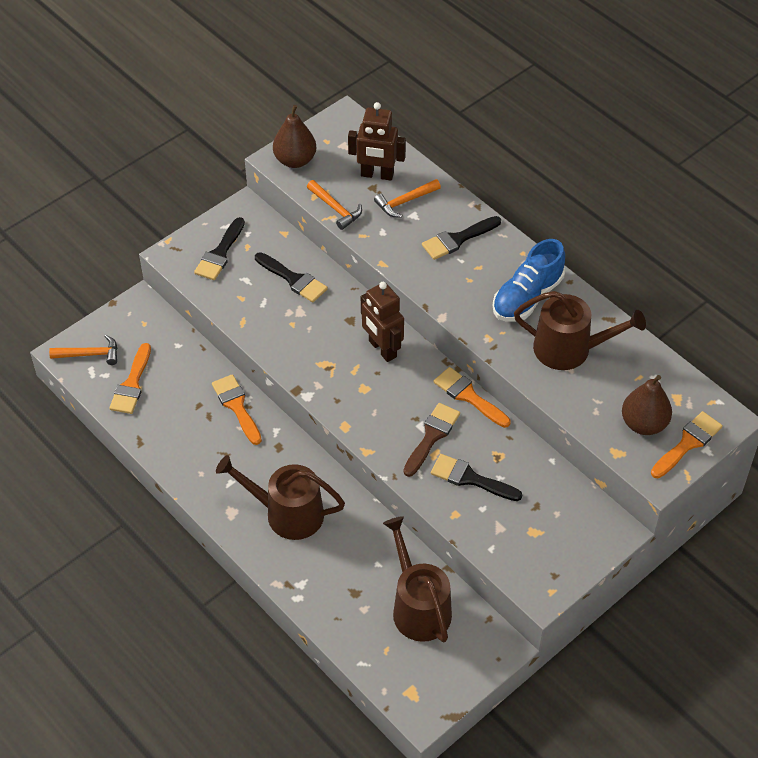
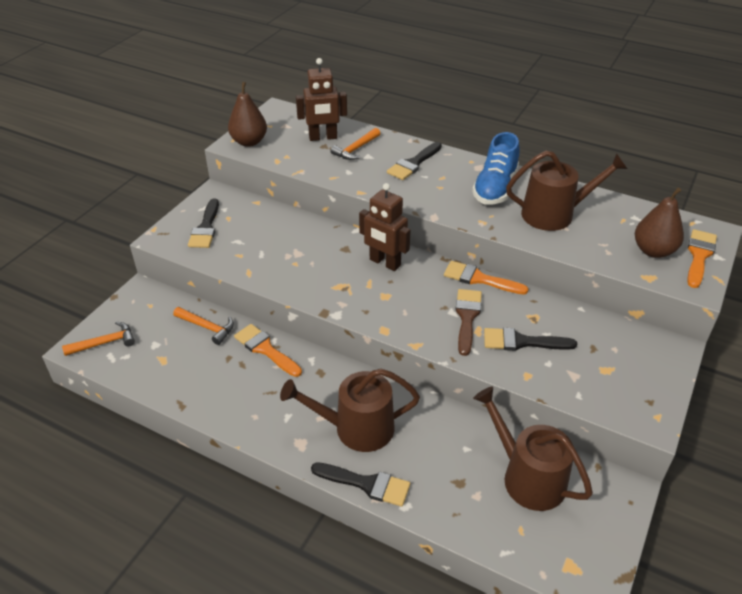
camera: 20 degrees left, 10 degrees down
orange brush [109,343,151,414] -> none
black brush [255,252,328,302] -> black brush moved to [311,462,410,507]
orange hammer [307,180,362,230] -> orange hammer moved to [173,307,234,345]

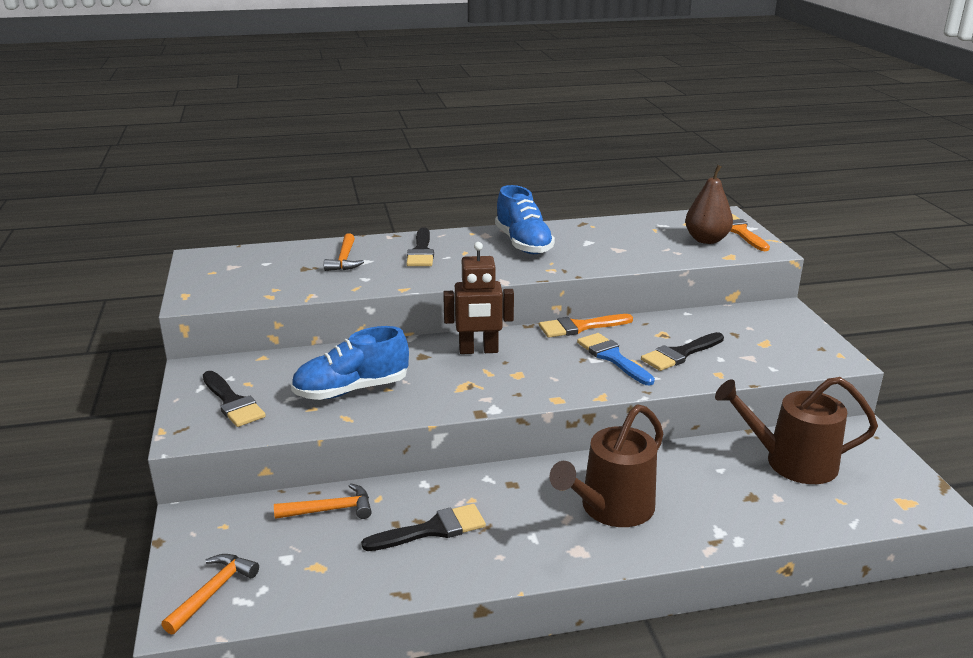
camera: 40 degrees left, 15 degrees down
brown pear [228,82,267,147] -> none
orange brush [234,324,302,377] -> none
brown robot [296,58,347,141] -> none
black brush [311,462,410,507] -> black brush moved to [361,504,486,551]
brown brush [455,289,482,356] -> blue brush [577,333,655,385]
brown watering can [506,151,628,231] -> none
none -> blue shoe [291,326,409,400]

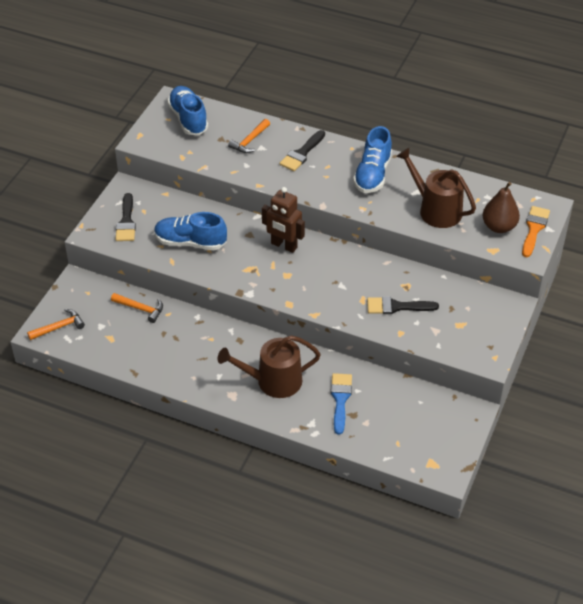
camera: 35 degrees right, 20 degrees up
black brush [361,504,486,551] -> none
orange brush [539,314,633,338] -> none
blue brush [577,333,655,385] -> blue brush moved to [331,373,352,435]
brown watering can [715,377,878,484] -> brown watering can moved to [396,148,476,228]
none -> blue shoe [167,86,208,135]

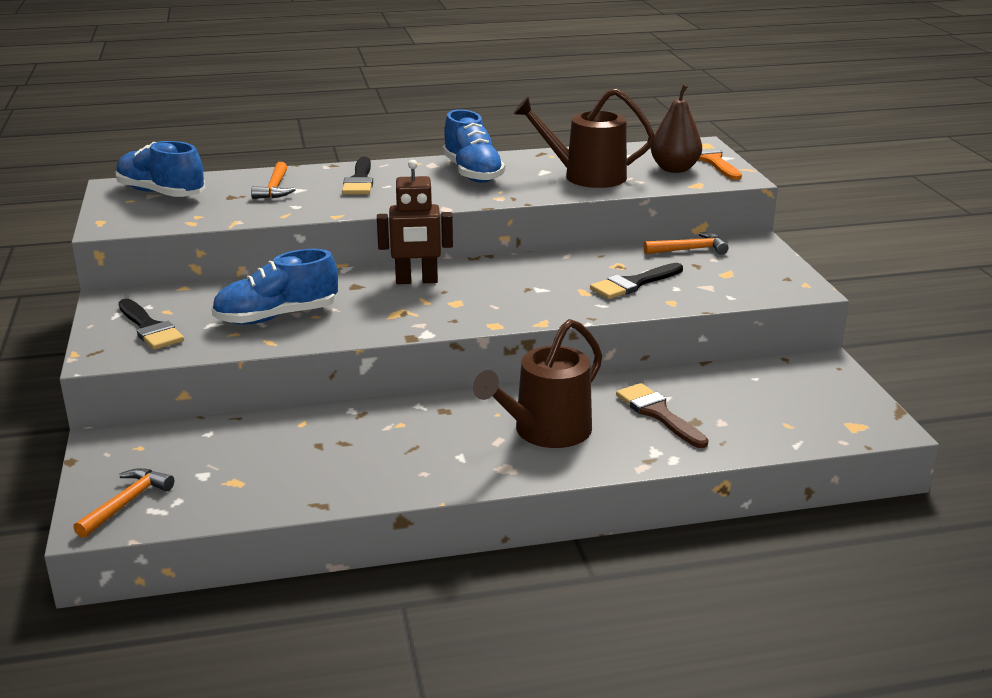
camera: 35 degrees left, 20 degrees down
orange hammer [111,293,163,323] -> orange hammer moved to [643,232,728,255]
blue brush [331,373,352,435] -> brown brush [616,383,708,448]

